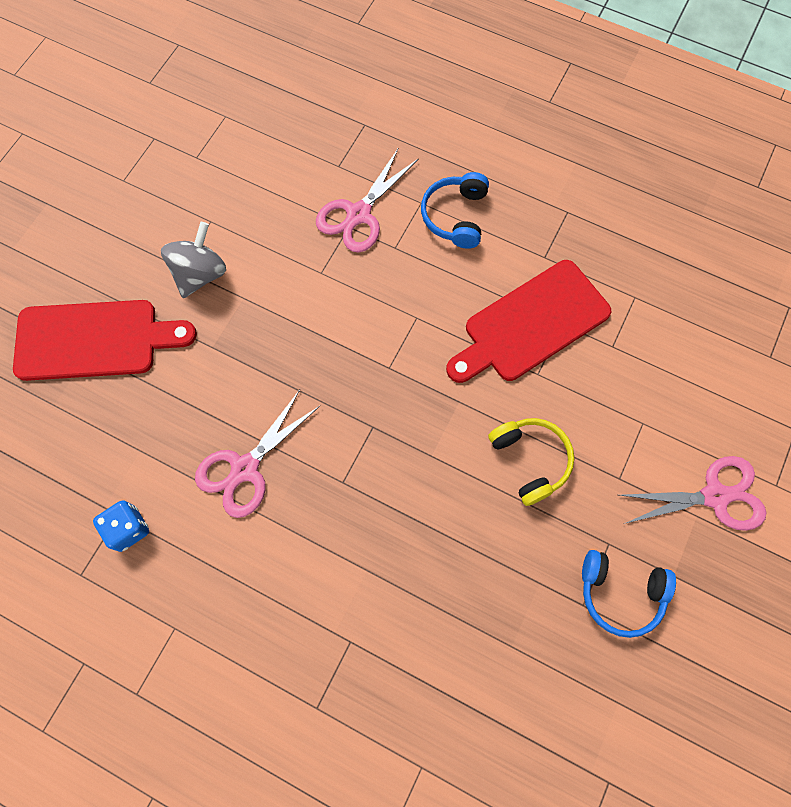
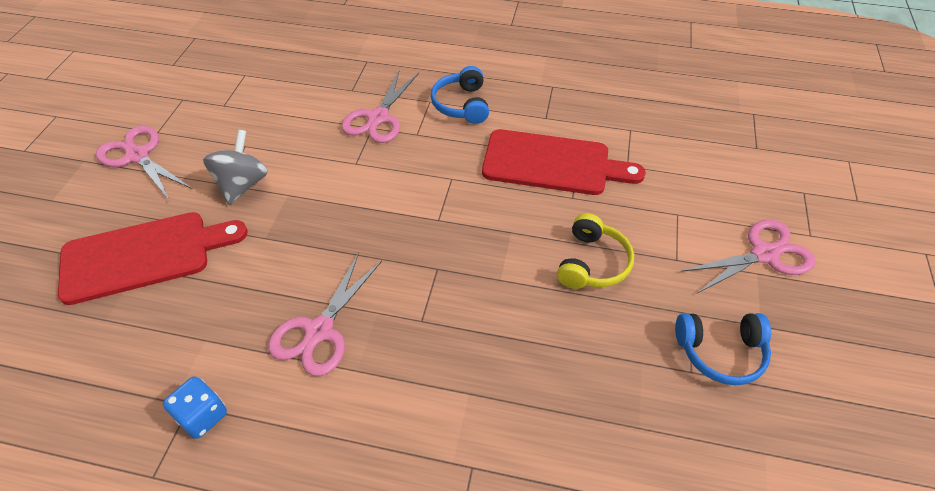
camera: 15 degrees left, 20 degrees down
red cutting board [446,260,611,383] -> red cutting board turned 120 degrees counterclockwise [482,129,646,195]
yellow headphones [488,418,575,506] -> yellow headphones turned 60 degrees clockwise [557,213,634,289]
none -> pink scissors [96,126,192,201]

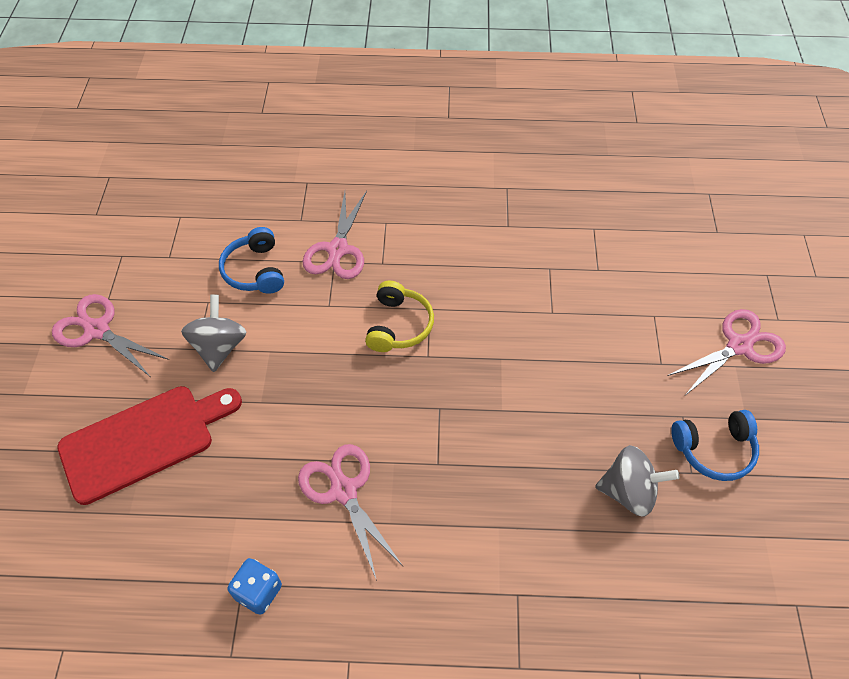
camera: 10 degrees left, 5 degrees up
pink scissors [268,253,382,376] -> pink scissors turned 135 degrees clockwise [298,444,403,581]
blue headphones [431,66,489,124] -> blue headphones moved to [219,227,284,294]
red cutting board [482,129,646,195] -> none
yellow headphones [557,213,634,289] -> yellow headphones moved to [365,281,434,352]
none -> grey spinning top [595,445,679,517]

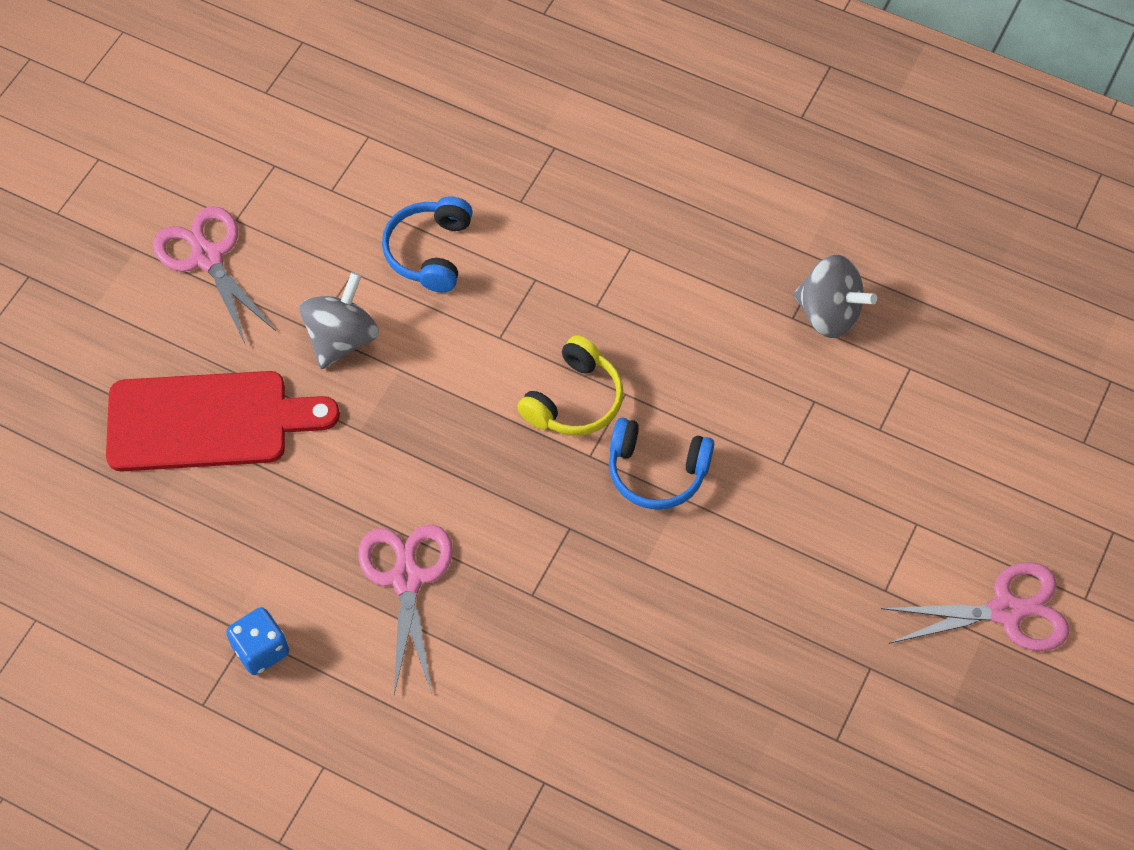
camera: 25 degrees right, 5 degrees up
pink scissors [303,191,367,279] -> none
grey spinning top [595,445,679,517] -> grey spinning top moved to [793,255,877,338]
blue headphones [671,410,759,481] -> blue headphones moved to [609,418,714,510]

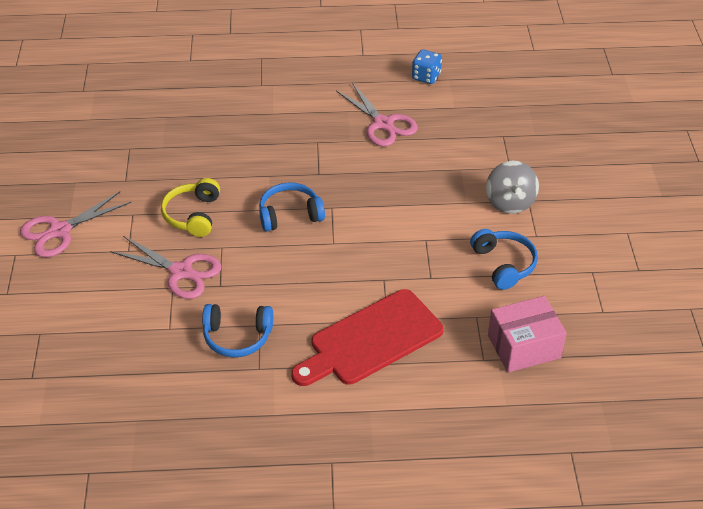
camera: 150 degrees right, 15 degrees down
red cutting board [106,371,340,472] -> red cutting board moved to [291,289,444,386]
pink scissors [153,206,276,343] -> pink scissors moved to [110,236,221,299]
yellow headphones [517,335,623,436] -> yellow headphones moved to [161,178,220,237]
grey spinning top [793,255,877,338] -> blue headphones [202,304,273,357]
none -> pink box [488,296,567,373]

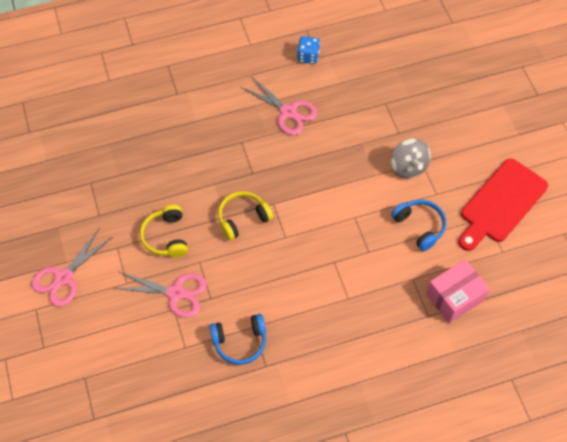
camera: 15 degrees left, 15 degrees up
blue headphones [259,182,325,232] -> yellow headphones [218,191,273,240]
red cutting board [291,289,444,386] -> red cutting board moved to [459,159,548,251]

